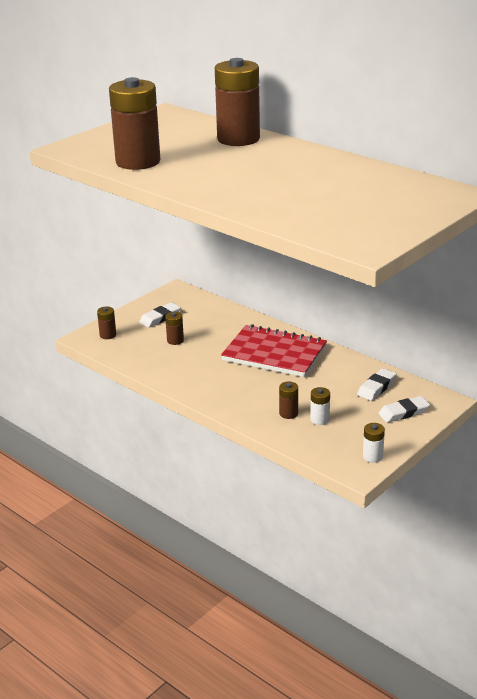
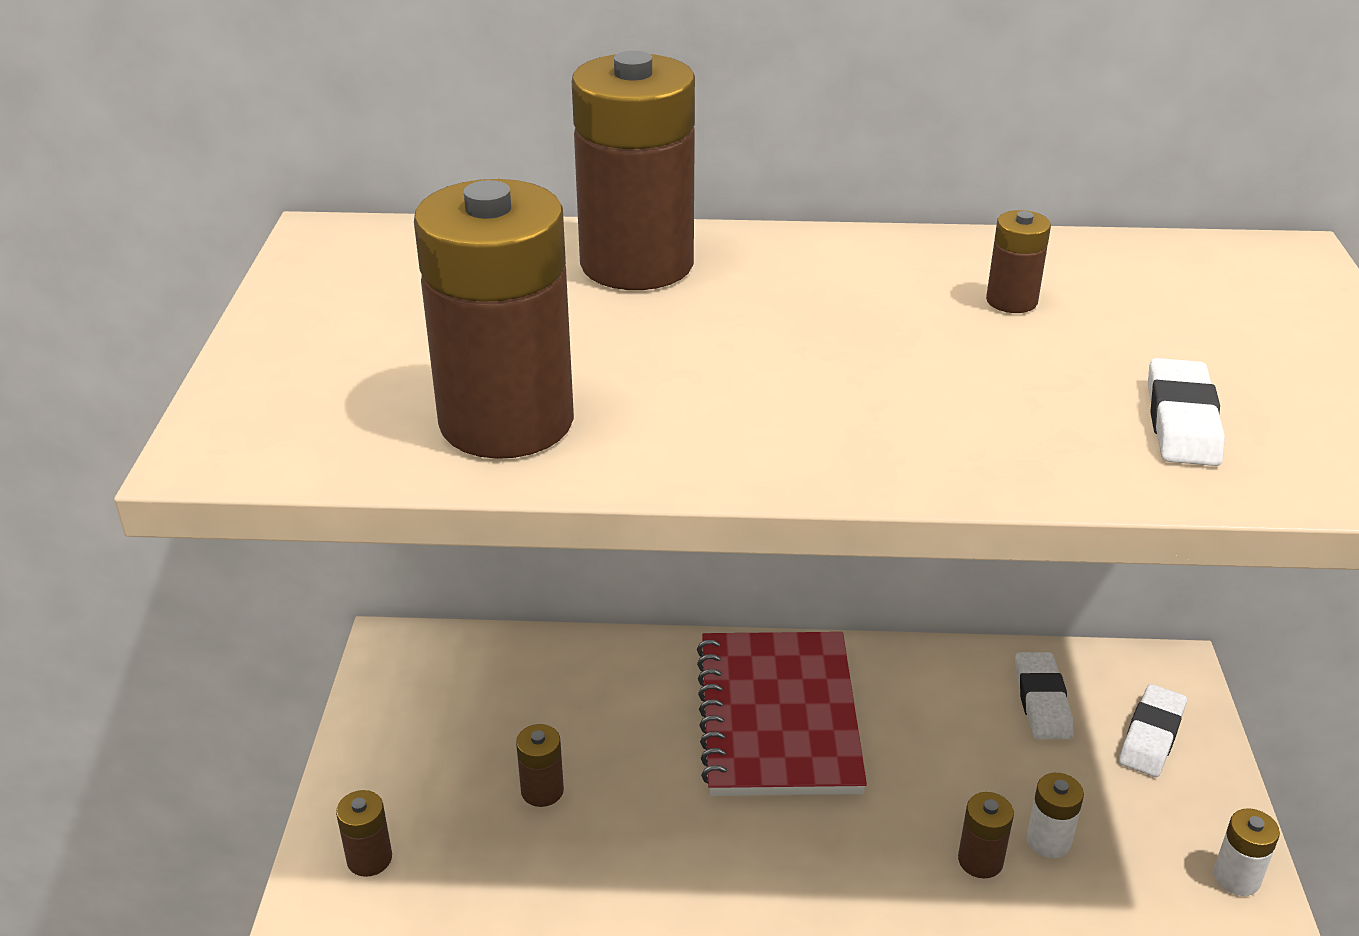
camera: 40 degrees left, 5 degrees up
white eraser [139,302,181,328] -> white eraser moved to [1148,358,1225,466]
red notebook [221,324,327,377] -> red notebook turned 75 degrees counterclockwise [697,632,867,796]
none -> brown battery [986,210,1051,313]

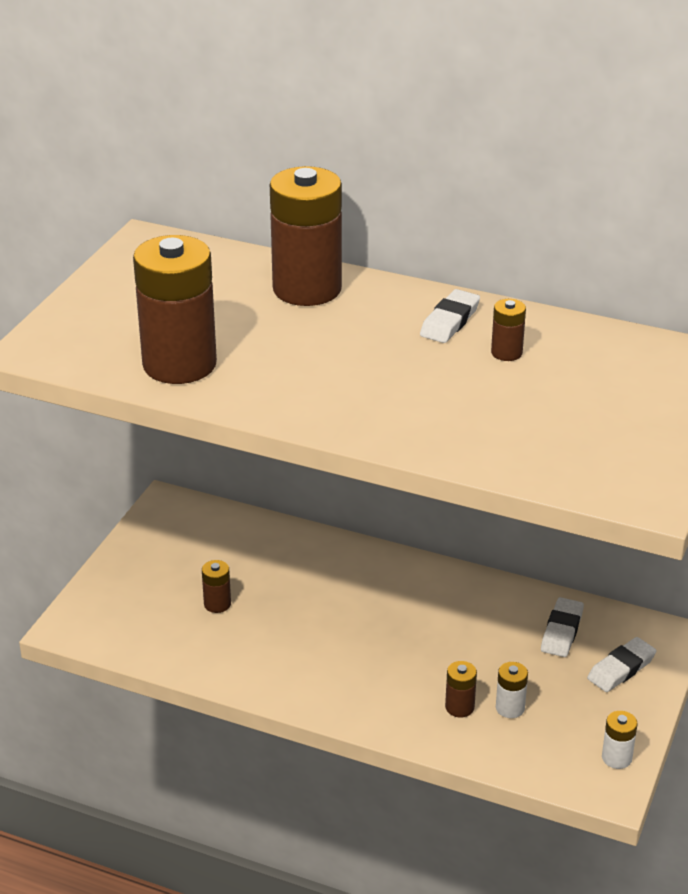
camera: 20 degrees right, 0 degrees up
brown battery [336,790,392,877] -> none
red notebook [697,632,867,796] -> none
white eraser [1148,358,1225,466] -> white eraser moved to [420,289,480,343]

